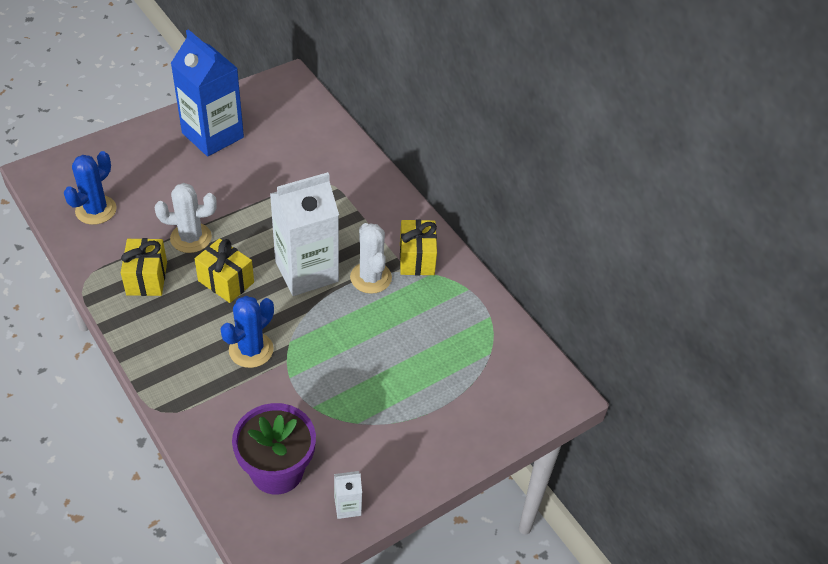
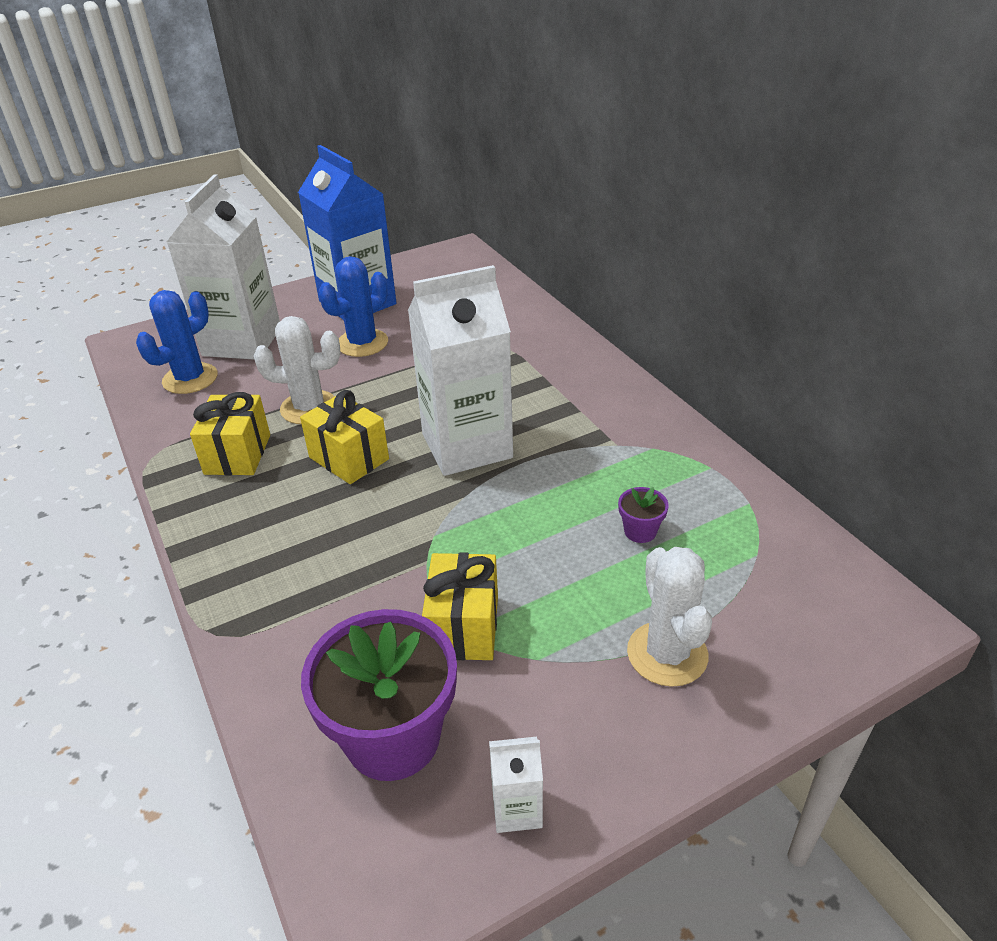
camera: 10 degrees right, 10 degrees down
blue cactus [220,296,274,368] -> blue cactus moved to [319,256,388,357]
white cactus [350,223,392,294] -> white cactus moved to [627,547,712,687]
yellow gift [400,219,437,275] -> yellow gift moved to [422,552,498,660]
none -> white carton [167,174,280,360]
none -> purple flower pot [618,487,669,543]

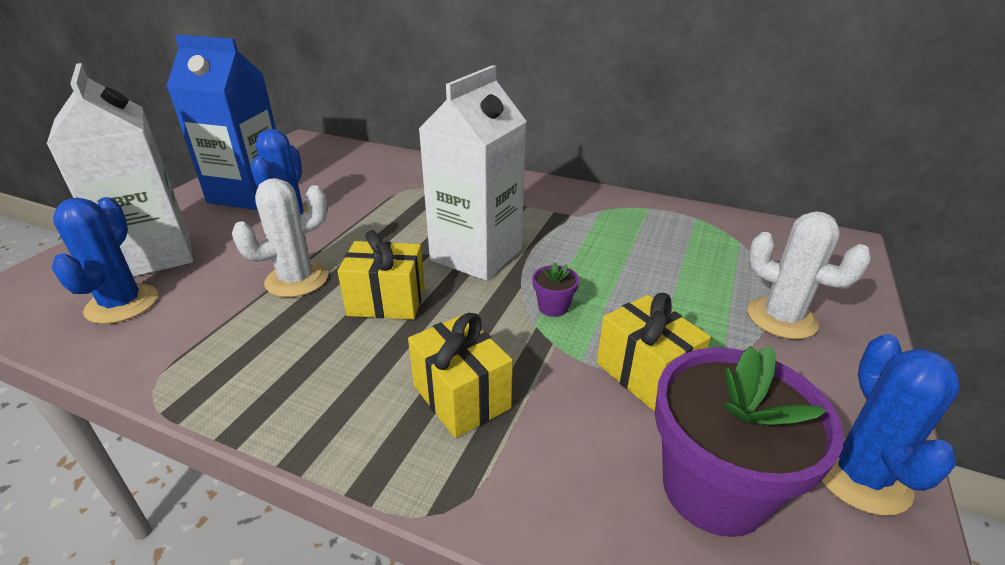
camera: 40 degrees left, 5 degrees down
yellow gift [190,392,270,475] -> yellow gift moved to [408,313,513,438]
white carton [489,737,543,833] -> blue cactus [821,334,960,516]
purple flower pot [618,487,669,543] -> purple flower pot moved to [532,262,579,317]

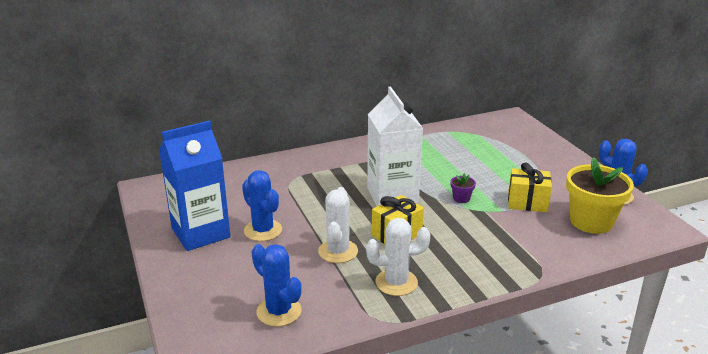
camera: 45 degrees left, 5 degrees down
white carton [47,63,193,277] -> none
yellow gift [408,313,513,438] -> none
purple flower pot [655,346,844,537] -> yellow flower pot [566,157,634,234]
white cactus [747,211,871,339] -> white cactus moved to [366,218,430,296]

